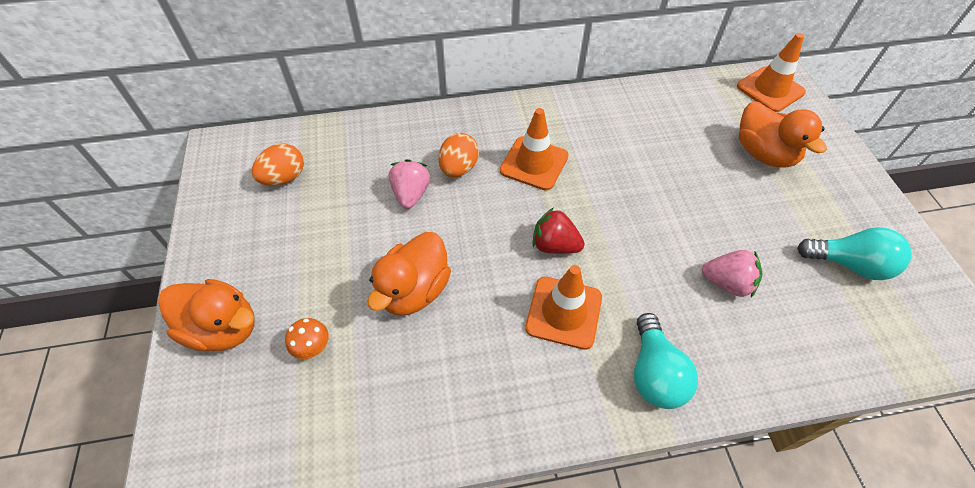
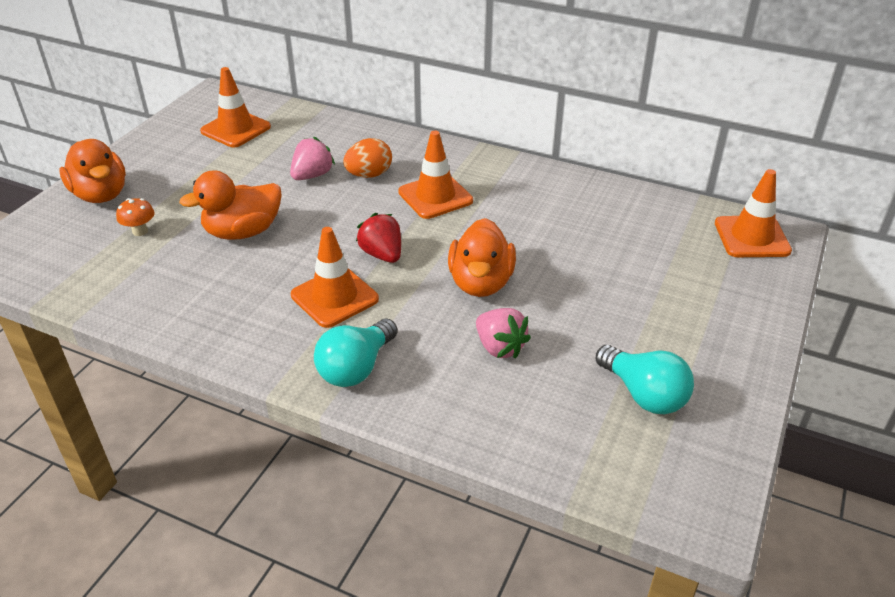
camera: 35 degrees right, 15 degrees down
orange egg [252,143,304,186] -> orange traffic cone [200,67,271,147]
orange duck [739,102,827,168] -> orange duck moved to [448,218,516,297]

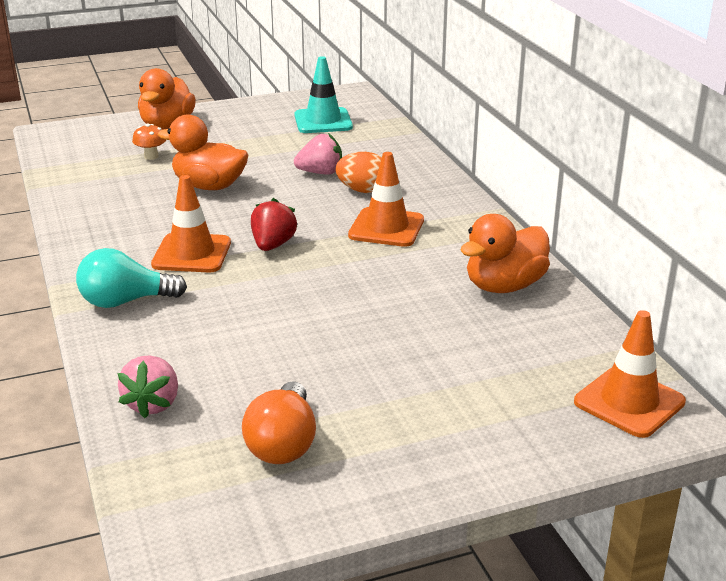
camera: 45 degrees right, 10 degrees down
orange traffic cone [200,67,271,147] -> turquoise traffic cone [294,56,353,133]
orange duck [448,218,516,297] -> orange duck moved to [460,214,550,293]
pink strawberry [476,308,531,359] -> pink strawberry moved to [118,355,178,418]
turquoise light bulb [596,345,694,414] -> orange light bulb [242,381,316,464]

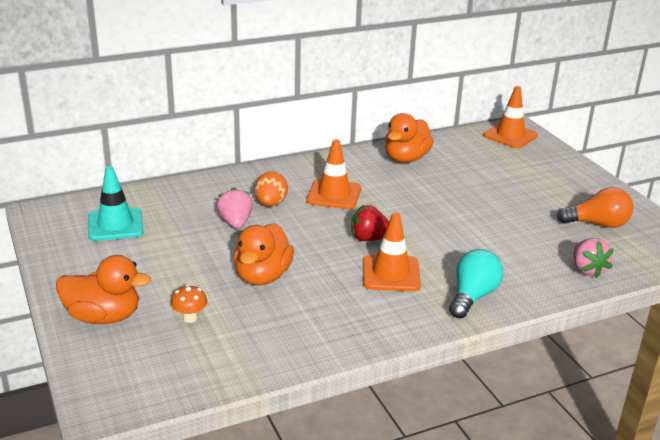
camera: 95 degrees left, 0 degrees up
turquoise light bulb [76,248,187,308] -> turquoise light bulb turned 135 degrees counterclockwise [449,249,503,318]
pink strawberry [118,355,178,418] -> pink strawberry turned 75 degrees clockwise [573,238,614,278]
orange duck [460,214,550,293] -> orange duck turned 75 degrees clockwise [385,113,434,163]

